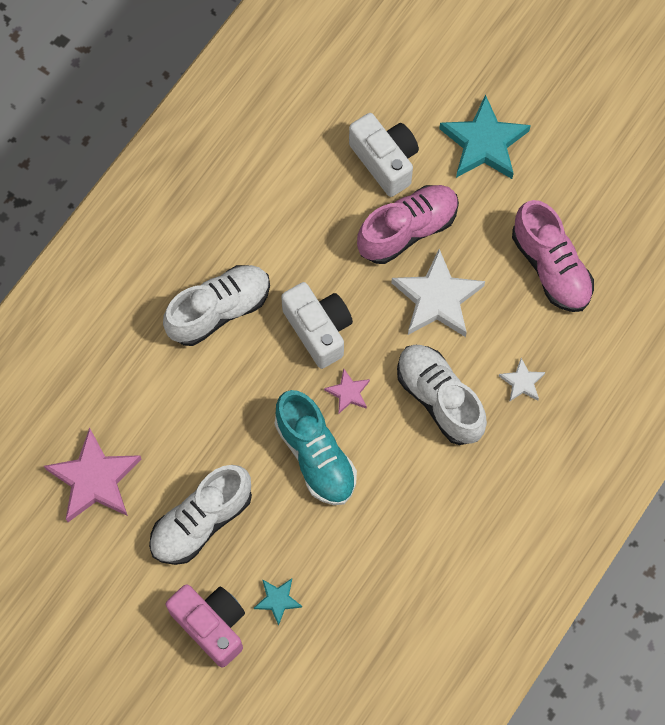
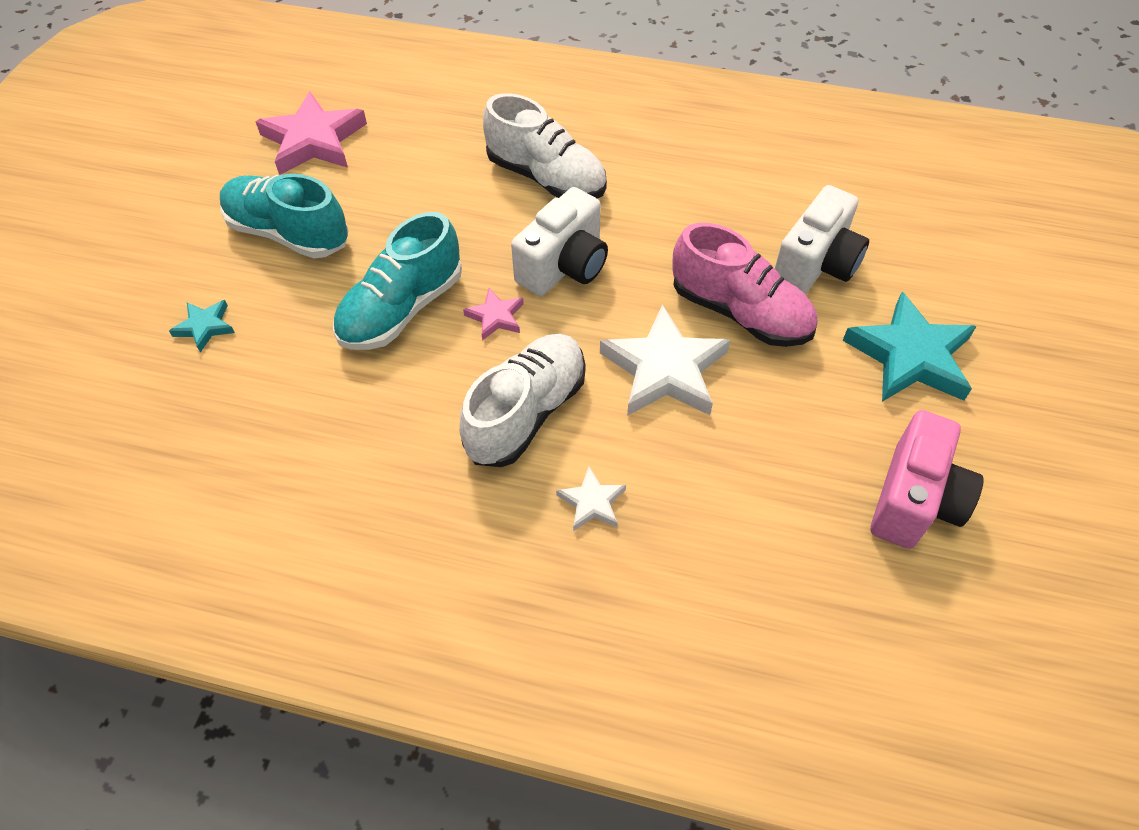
camera: 70 degrees right, 15 degrees down
white shoe [149,465,252,565] -> turquoise shoe [220,174,348,258]
pink camera [166,584,245,668] -> pink camera moved to [871,410,984,549]
pink shoe [512,200,594,312] -> none

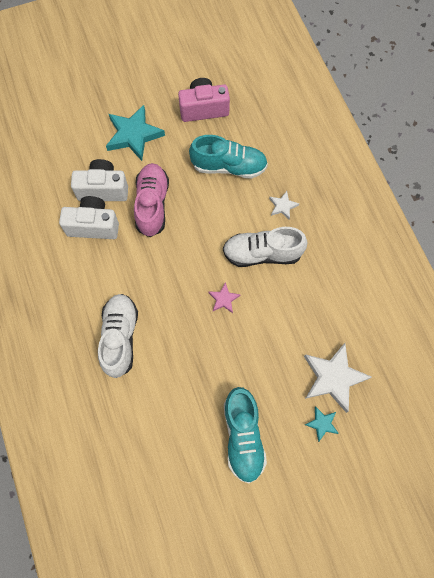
camera: 125 degrees left, 15 degrees up
pink star [255,91,367,175] -> none
turquoise shoe [333,212,462,350] -> turquoise shoe moved to [189,135,268,179]
white camera [511,187,608,296] -> white camera moved to [59,196,119,239]
white star [600,304,731,416] -> white star moved to [304,343,371,413]

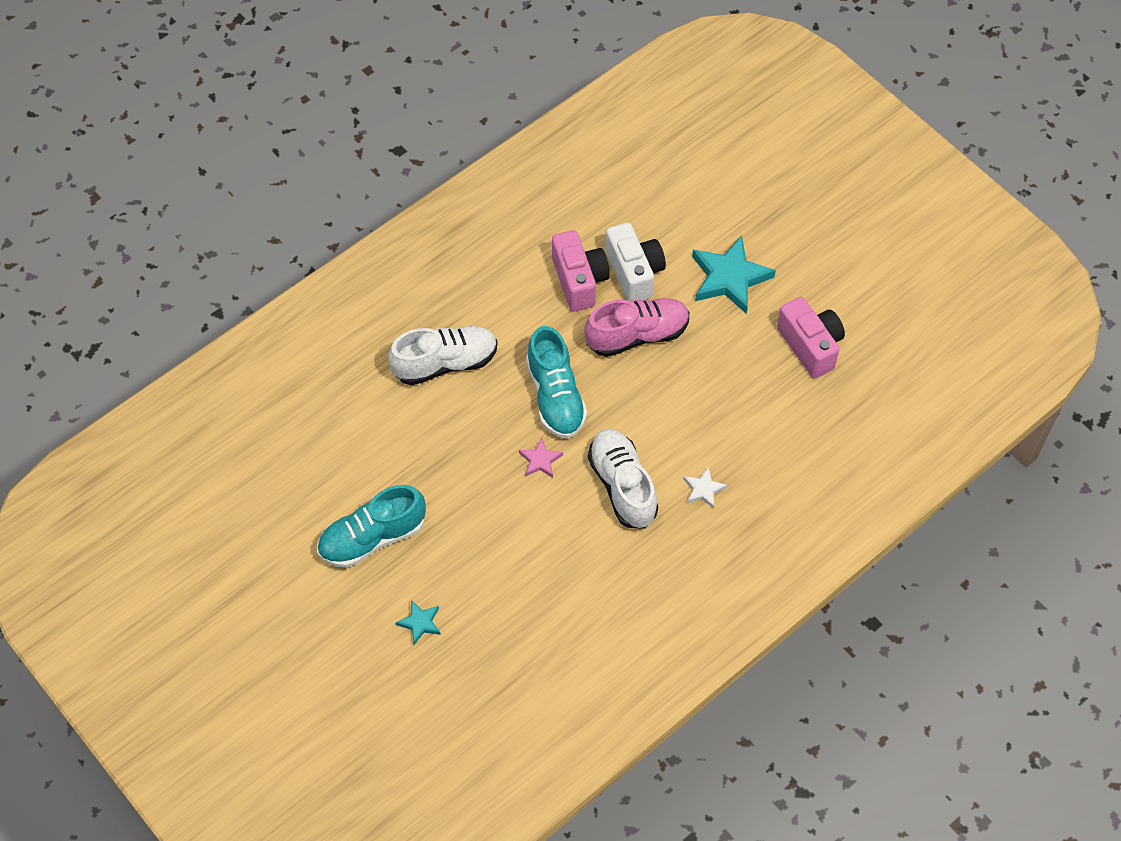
camera: 70 degrees right, 10 degrees down
white camera [59,196,119,239] -> pink camera [552,230,610,312]
turquoise shoe [189,135,268,179] -> turquoise shoe moved to [526,326,587,439]
white star [304,343,371,413] -> none

